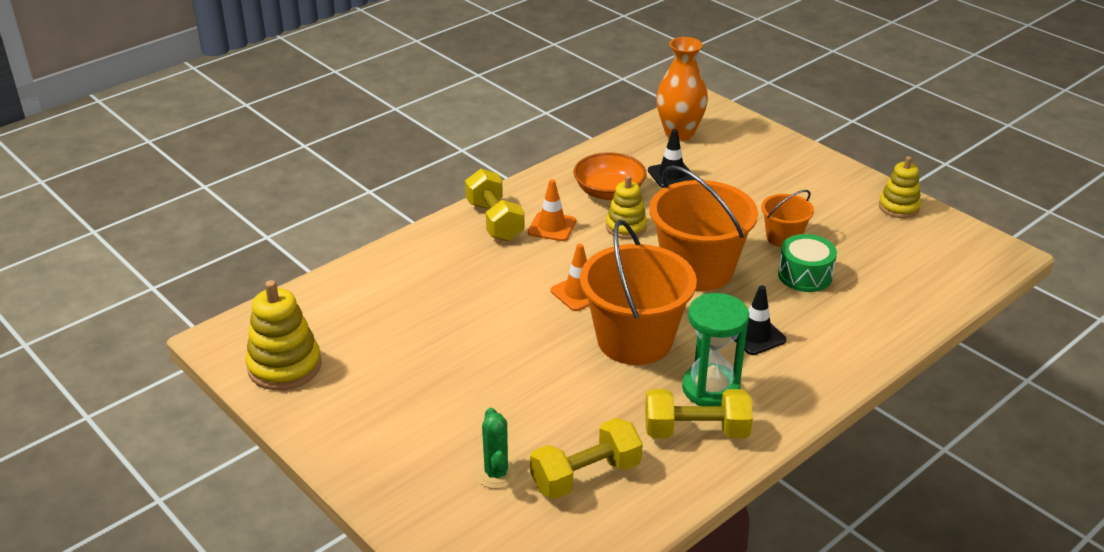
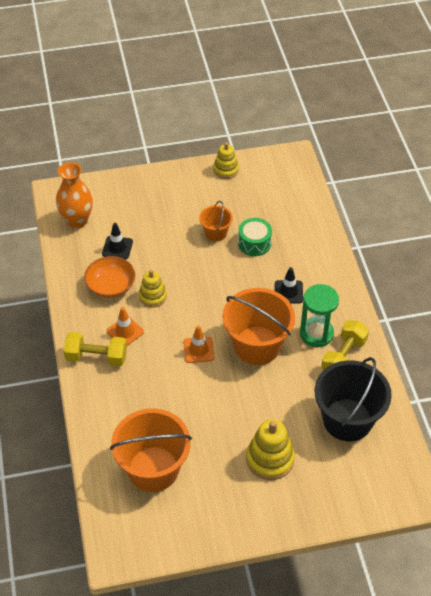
camera: 60 degrees left, 15 degrees up
yellow stacking toy [246,280,322,390] -> yellow stacking toy moved to [246,419,295,480]
green cactus [476,408,517,489] -> none
yellow dumbbell [530,418,643,499] -> black bucket [315,357,392,442]
orange bucket [649,165,758,291] -> orange bucket moved to [110,408,192,492]

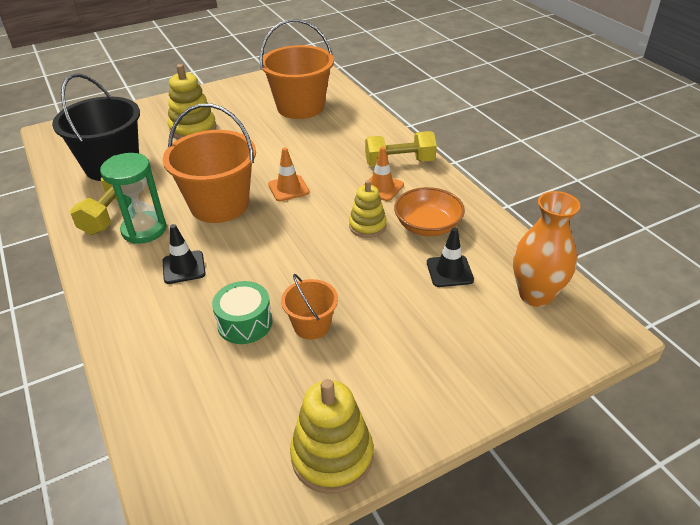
camera: 165 degrees right, 10 degrees down
yellow stacking toy [213,142,239,179] -> yellow stacking toy [290,379,373,494], size x1.53

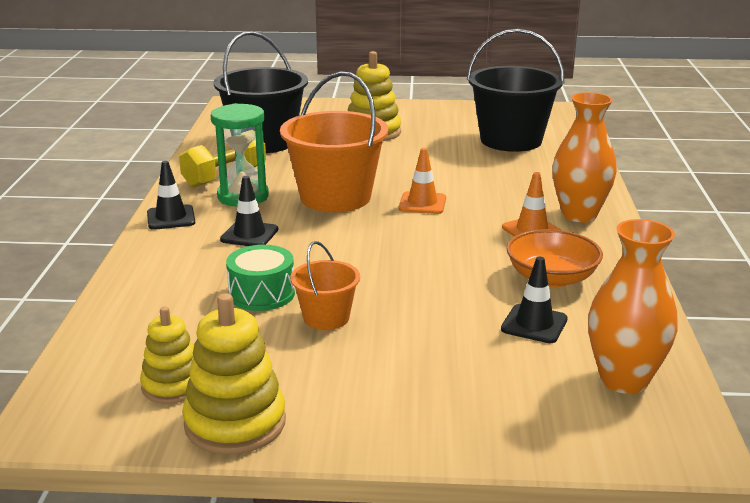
camera: 30 degrees right, 15 degrees down
orange bucket [260,19,334,119] -> black bucket [467,29,564,152]
yellow stacking toy [349,180,387,238] -> yellow stacking toy moved to [140,306,194,404]
yellow dumbbell [365,131,437,166] -> orange vase [552,92,617,222]
none -> black traffic cone [147,161,195,230]

